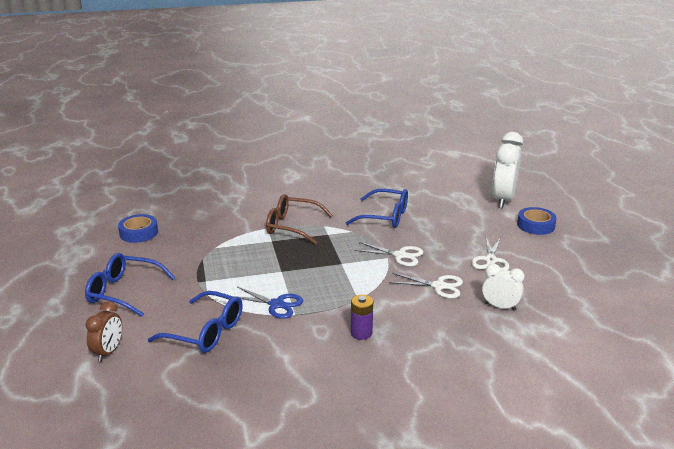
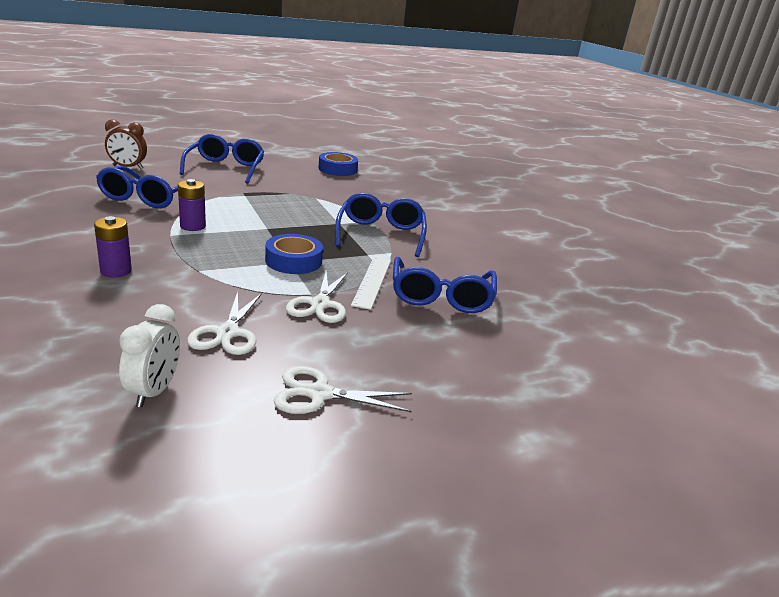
camera: 75 degrees right, 0 degrees up
blue scissors [233,287,303,319] -> purple battery [178,179,206,231]
brown glasses [266,194,333,245] -> blue glasses [335,193,427,257]
white clock [492,132,523,208] -> none
blue tape [517,207,557,235] -> blue tape moved to [265,234,323,274]
none -> white ruler [351,257,391,310]

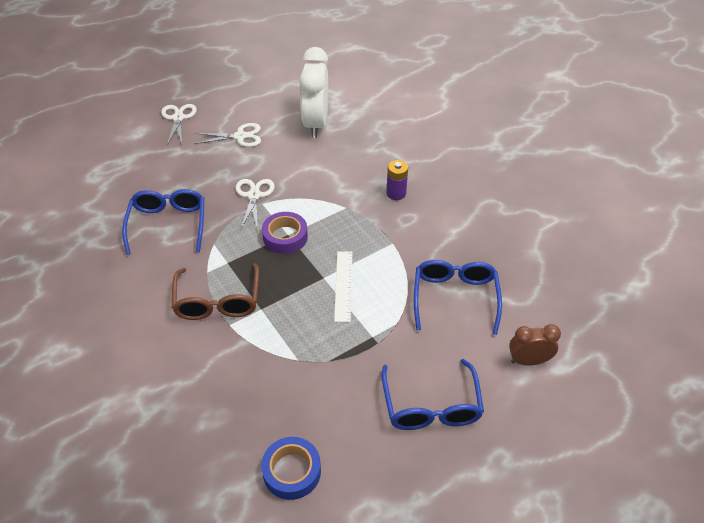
camera: 175 degrees right, 20 degrees up
white clock [119,304,180,407] -> white clock [299,47,328,138], size x1.82
purple battery [178,179,206,231] -> none
white scissors [187,292,262,355] -> white scissors moved to [161,104,197,145]
blue tape [265,234,323,274] -> purple tape [262,212,308,254]
blue glasses [335,193,427,257] -> brown glasses [172,263,259,320]
white ruler [351,257,391,310] -> white ruler moved to [334,251,352,322]

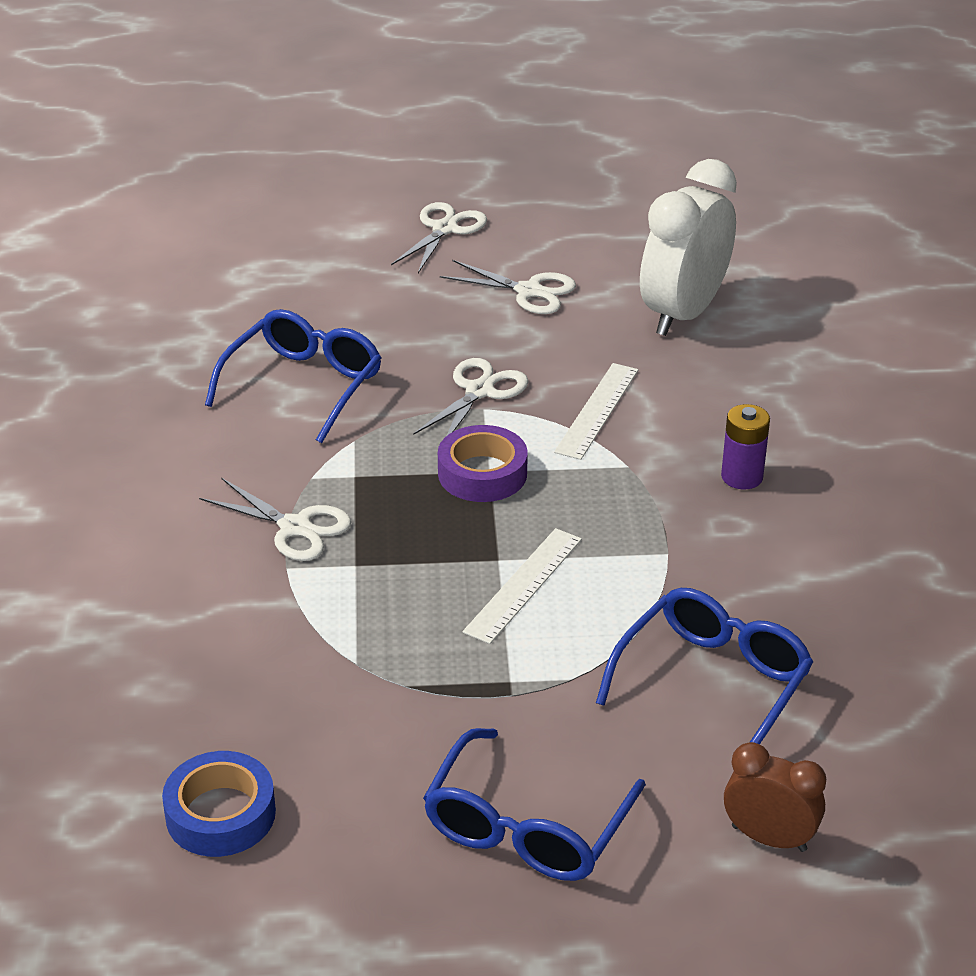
camera: 30 degrees right, 10 degrees down
brown glasses [172,263,259,320] -> white scissors [199,478,352,561]
none -> white ruler [554,363,638,460]

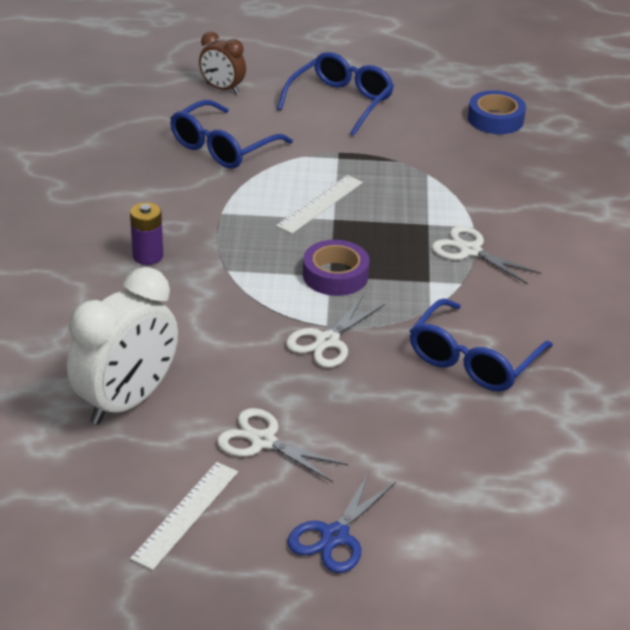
camera: 175 degrees left, 0 degrees up
white scissors [391,202,487,273] -> blue scissors [287,472,396,573]
white ruler [554,363,638,460] -> white ruler moved to [130,462,238,570]

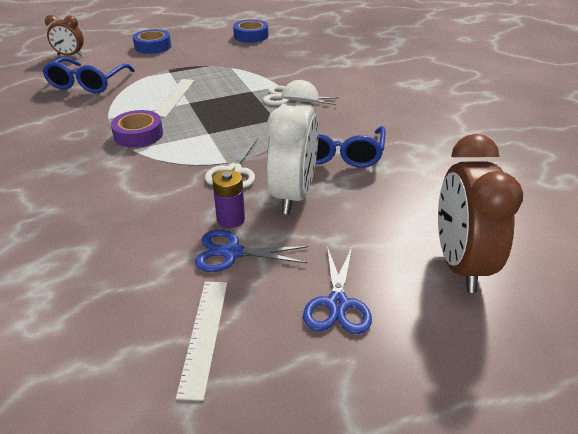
camera: 25 degrees left, 0 degrees up
white clock [67,267,178,425] -> white clock moved to [267,80,319,214]
purple battery [130,202,163,265] -> purple battery moved to [212,170,245,228]
white scissors [217,408,348,482] -> blue scissors [195,230,308,272]
blue glasses [277,52,394,136] -> blue tape [133,29,171,54]
purple tape [303,240,370,296] -> purple tape moved to [111,110,163,148]
none -> brown clock [438,134,523,293]

